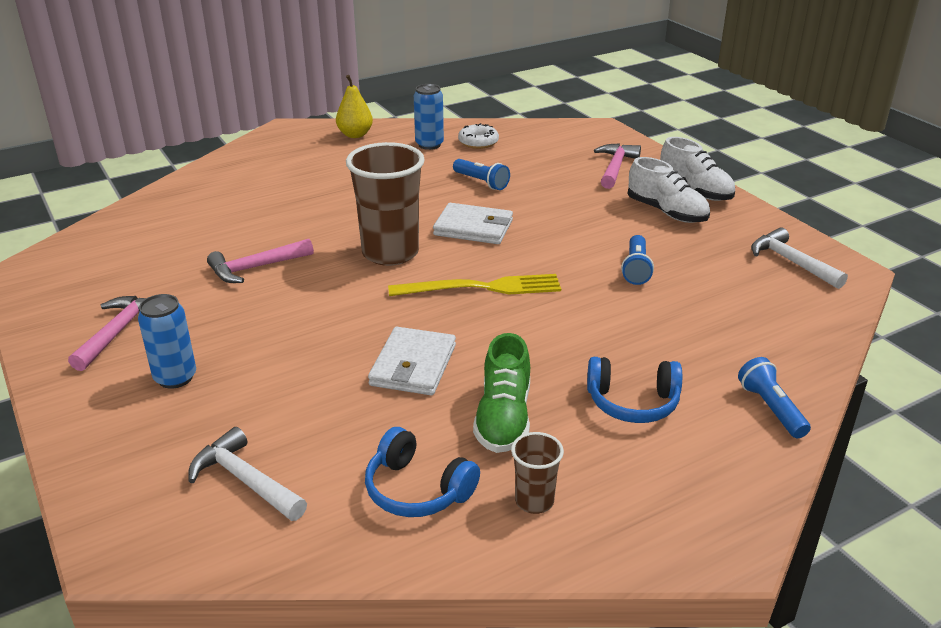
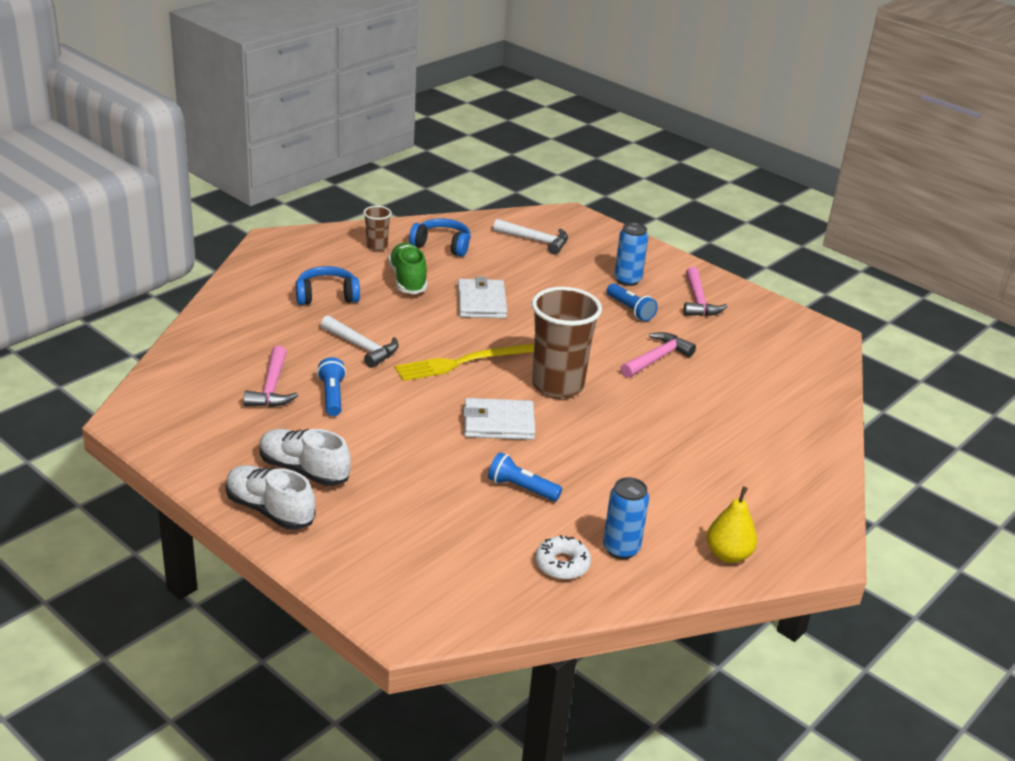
camera: 160 degrees right, 0 degrees up
pink hammer [594,143,641,189] -> pink hammer moved to [243,346,299,407]
blue flashlight [738,357,811,438] -> blue flashlight moved to [607,283,658,321]
white hammer [751,228,848,289] -> white hammer moved to [321,315,399,368]

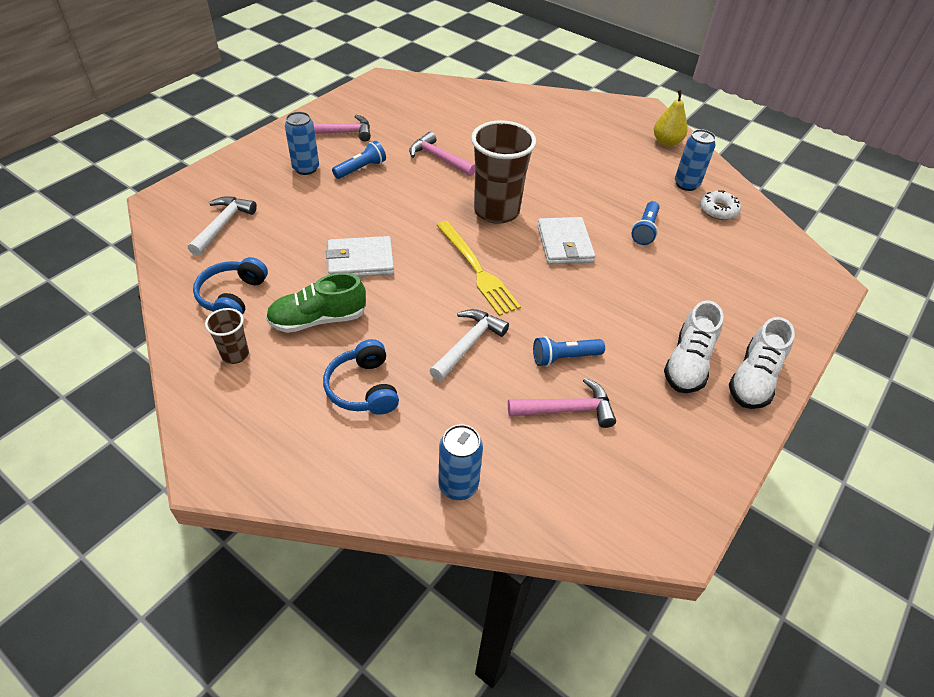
camera: 95 degrees left, 15 degrees up
none -> blue can [438,424,483,500]

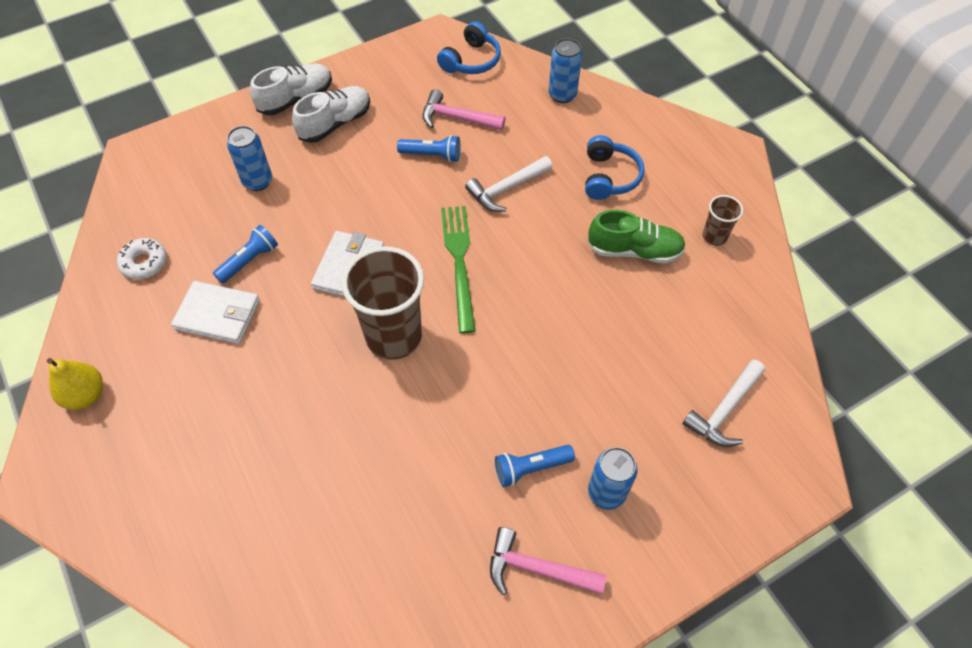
camera: 155 degrees left, 10 degrees up
blue headphones [193,257,268,315] -> blue headphones moved to [437,21,501,74]
white wallet [326,236,394,277] -> white wallet moved to [171,281,260,344]
pink hammer [409,132,475,176] -> none
yellow fork [436,221,521,316] -> green fork [441,206,476,333]
blue can [675,129,716,191] -> blue can moved to [227,126,272,191]

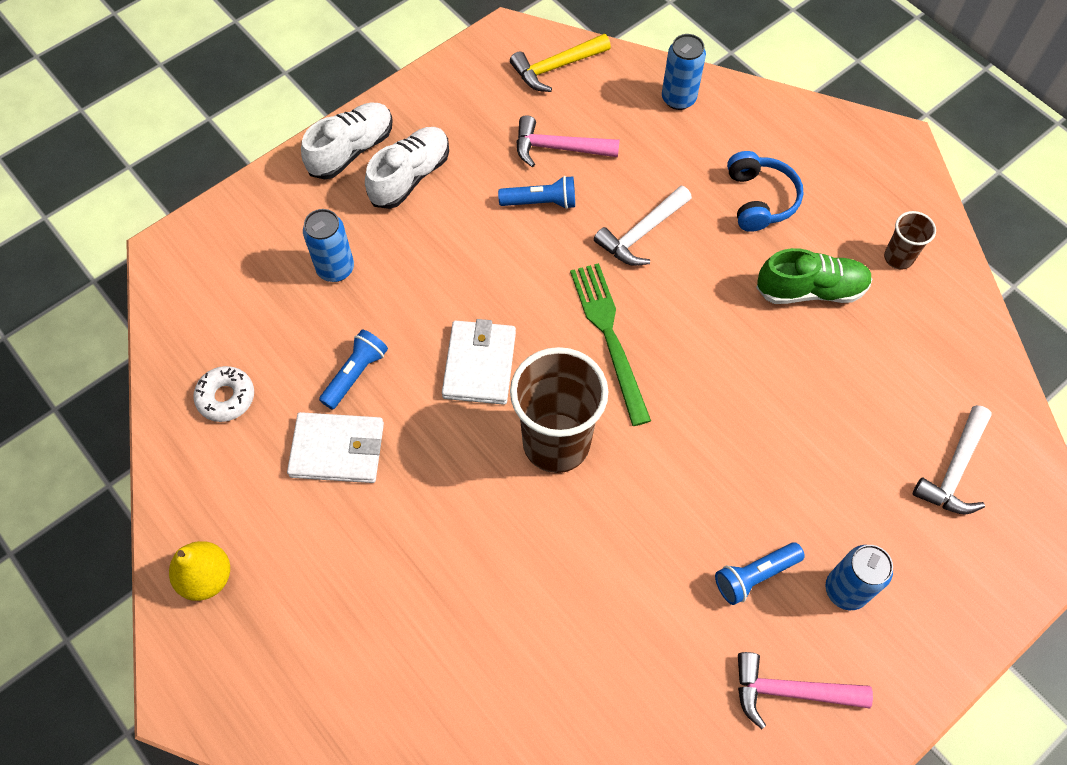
camera: 10 degrees left, 5 degrees up
blue headphones [437,21,501,74] -> yellow hammer [510,34,611,92]

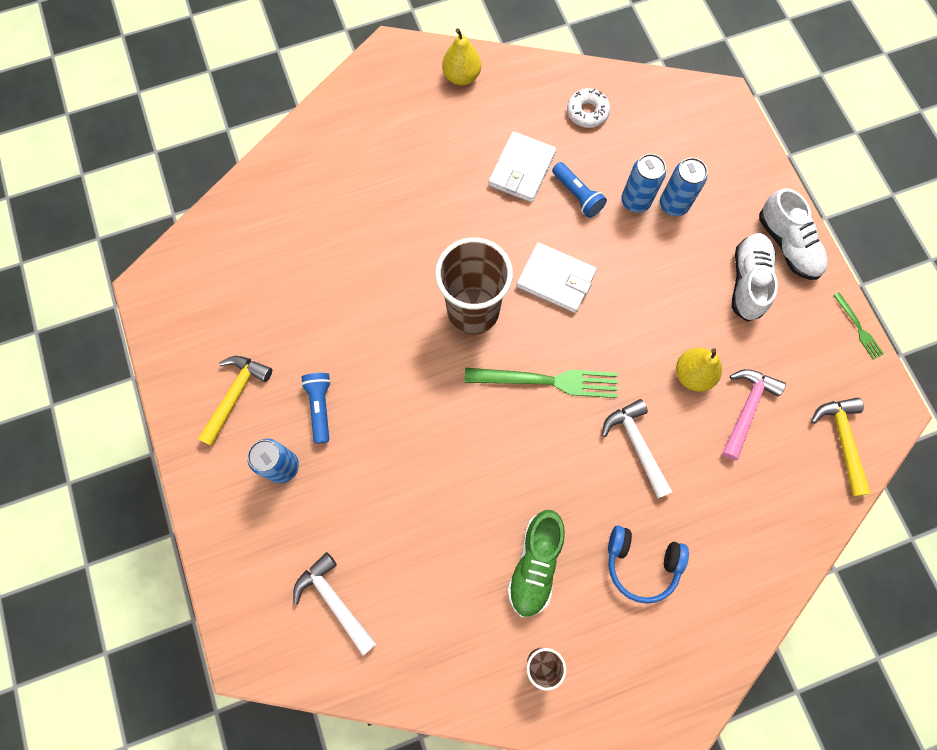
camera: 110 degrees right, 10 degrees up
white shoe [365,127,449,209] -> white shoe turned 135 degrees counterclockwise [732,233,778,321]
blue flashlight [498,176,575,209] -> yellow pear [676,348,722,392]
blue can [662,34,706,110] -> blue can moved to [621,154,666,213]
pink hammer [738,652,873,729] -> yellow hammer [198,356,272,446]
none -> green fork [833,292,884,360]

